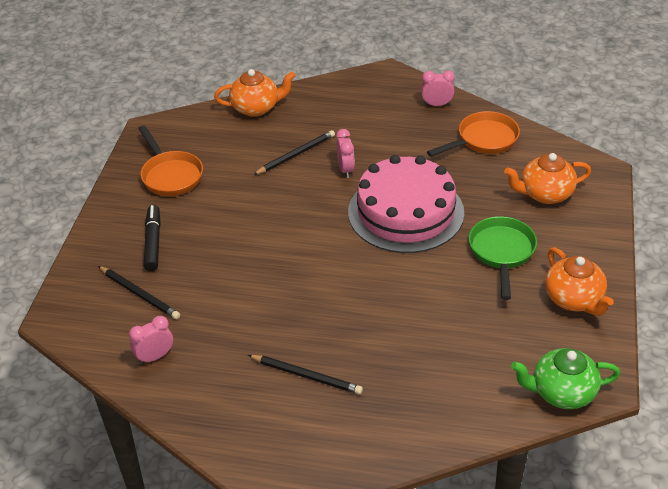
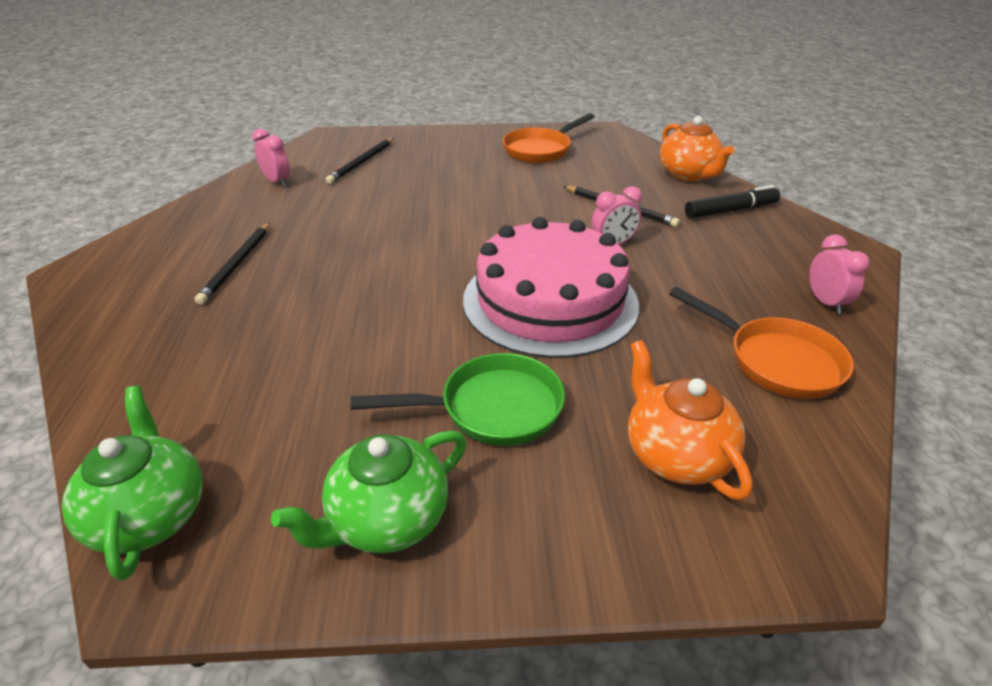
camera: 75 degrees right, 5 degrees down
black marker [144,205,161,271] -> black marker moved to [685,185,780,218]
orange teapot [545,247,614,316] -> green teapot [271,430,467,553]

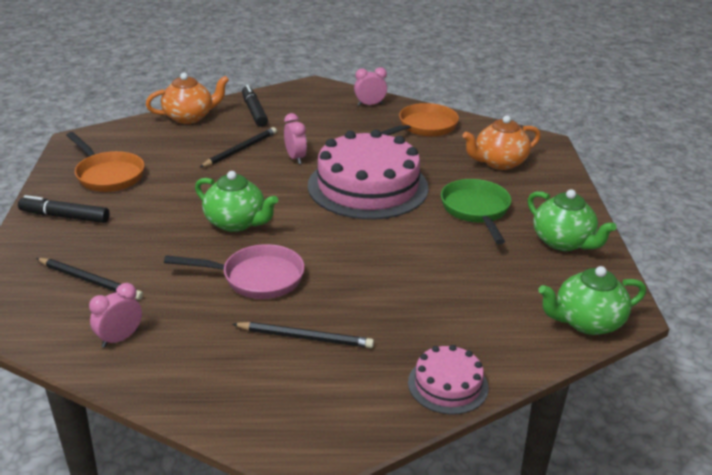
camera: 90 degrees left, 5 degrees down
none -> black marker [18,195,110,223]
none -> pink pan [164,244,305,299]
none -> green teapot [195,171,278,232]
none -> pink cake [408,345,488,415]

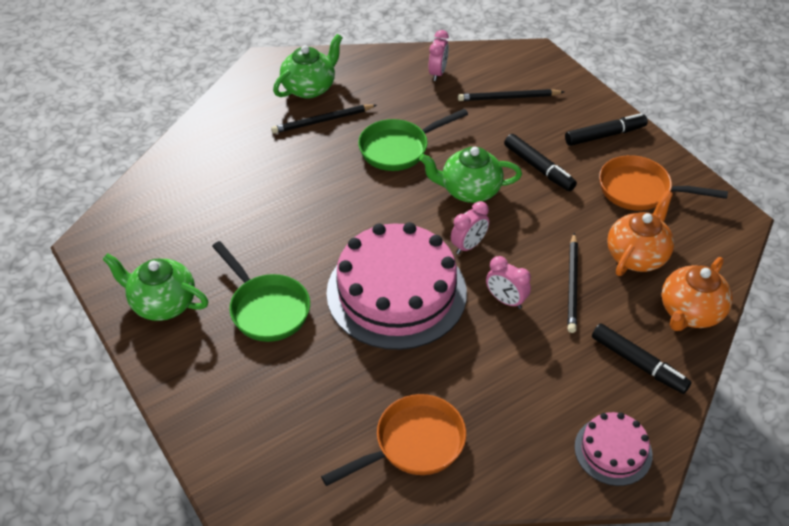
camera: 150 degrees right, 15 degrees up
pink pan [164,244,305,299] -> green pan [358,109,468,171]
pink clock [354,67,387,106] -> pink clock moved to [451,201,489,254]
orange pan [381,103,459,137] -> orange pan turned 135 degrees counterclockwise [321,394,466,486]
pink cake [408,345,488,415] -> pink cake moved to [574,412,652,486]
orange teapot [463,115,541,170] -> orange teapot moved to [607,191,674,276]
green teapot [538,266,646,335] -> green teapot moved to [273,34,343,99]
none -> black marker [504,134,577,191]

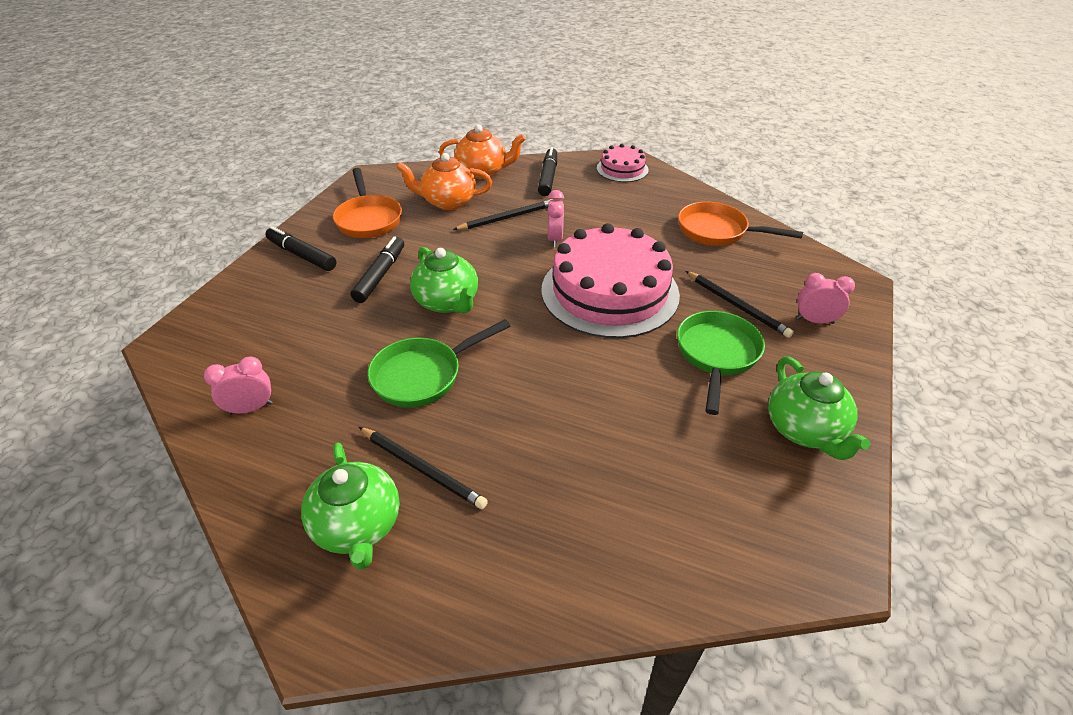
camera: 125 degrees left, 5 degrees down
green teapot [273,34,343,99] -> green teapot turned 120 degrees counterclockwise [301,443,400,570]
green pan [358,109,468,171] -> green pan turned 120 degrees clockwise [367,319,510,407]
pink clock [451,201,489,254] -> pink clock moved to [796,273,855,324]
black pencil [458,89,564,101] -> black pencil moved to [686,271,794,338]

